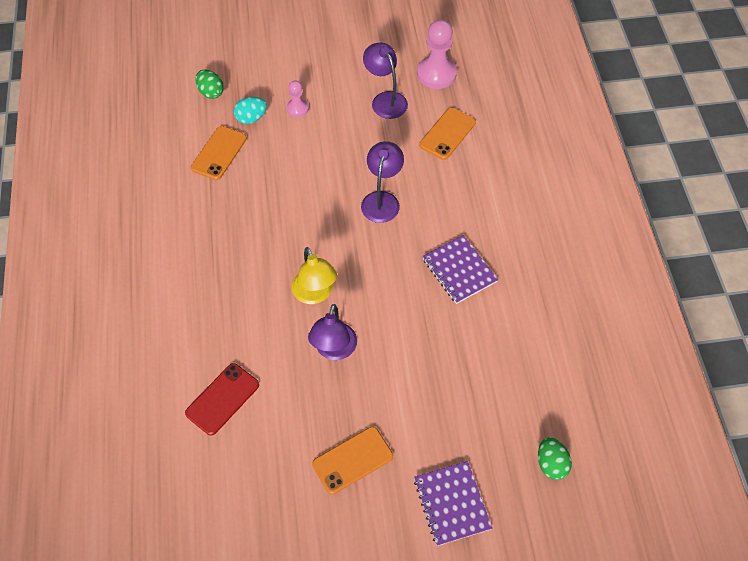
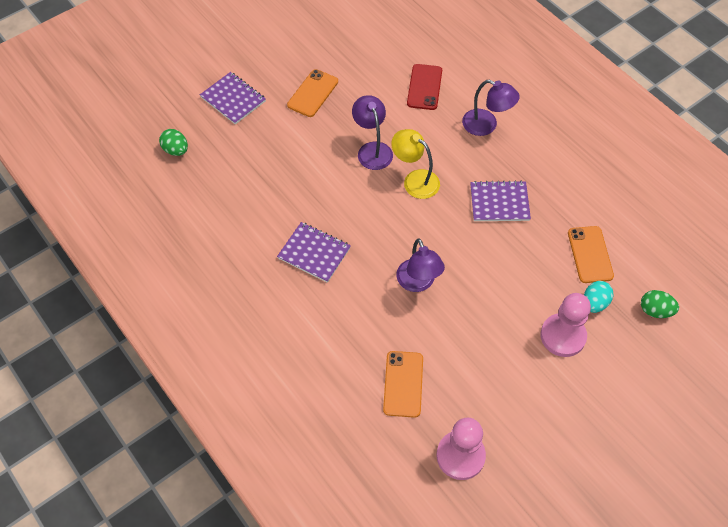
camera: 150 degrees right, 0 degrees up
pink pawn [286,80,309,117] -> pink pawn [541,293,591,357], size x1.83
purple lamp [363,43,408,119] -> purple lamp moved to [462,80,520,136]
none -> purple notebook [470,180,531,221]

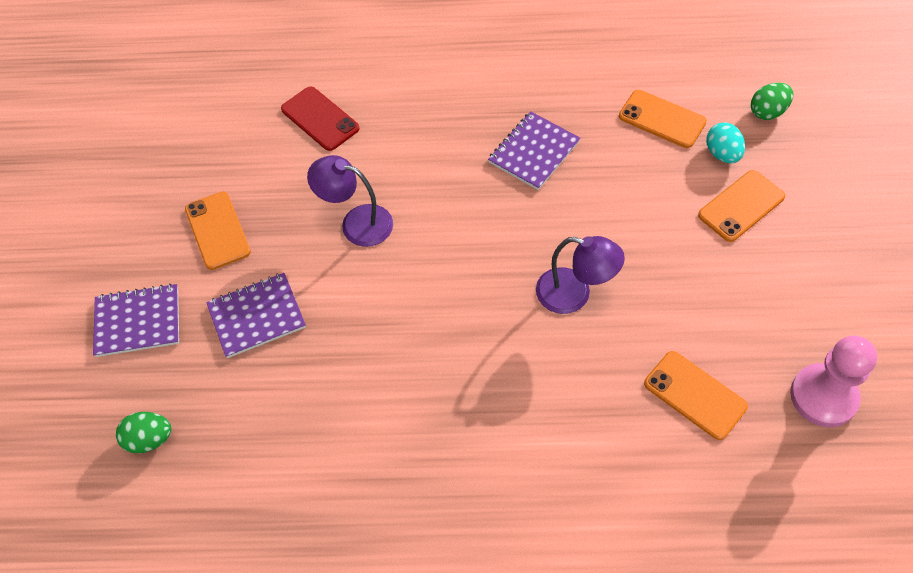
camera: 50 degrees left, 0 degrees up
purple notebook [277,222,351,283] -> purple notebook moved to [206,273,306,358]
yellow lamp [391,129,440,199] -> none
purple lamp [462,80,520,136] -> none
pink pawn [541,293,591,357] -> orange phone [698,170,785,242]

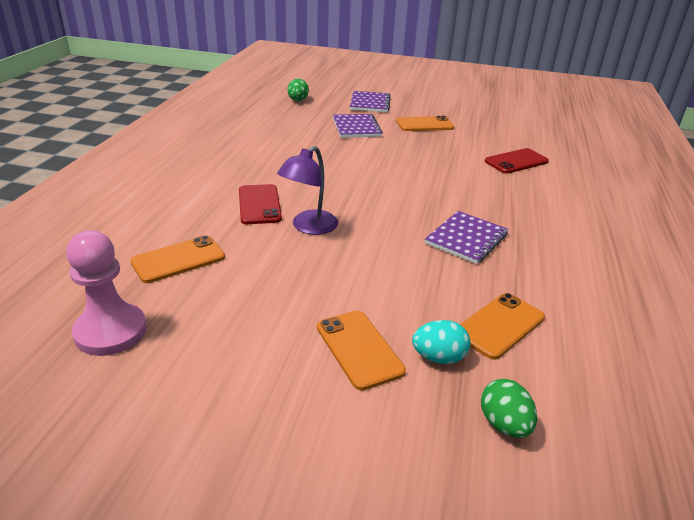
camera: 100 degrees right, 25 degrees down
purple lamp [307,155,393,247] -> none
purple notebook [488,111,581,190] -> purple notebook turned 75 degrees clockwise [425,211,508,264]
none -> red phone [239,184,282,224]

